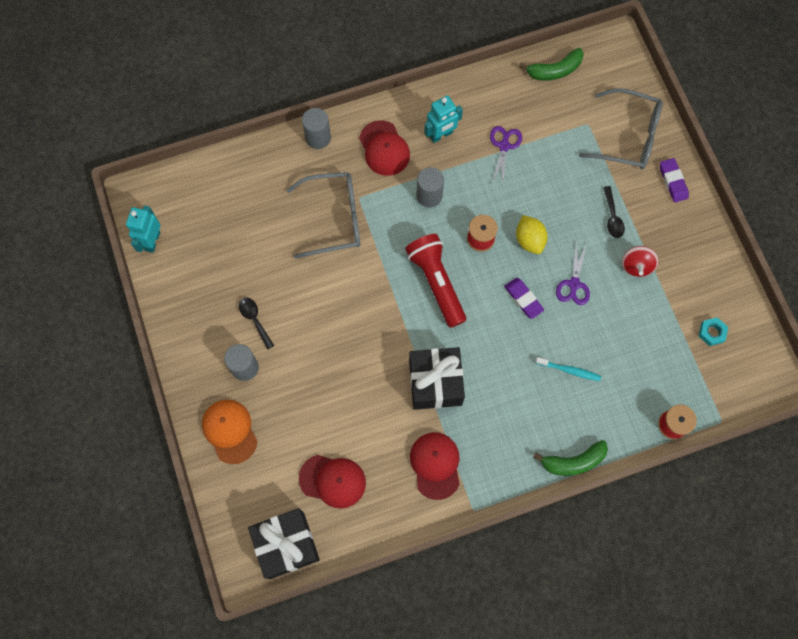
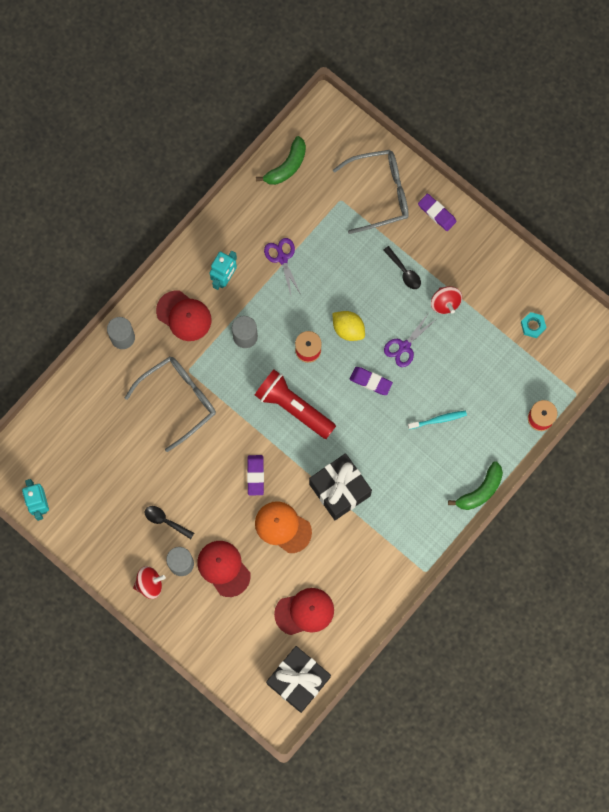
camera: 30 degrees left, 5 degrees up
orange cap [202,400,258,464] -> orange cap moved to [255,501,312,553]
red cap [410,432,460,500] -> red cap moved to [197,541,251,597]
purple scissors [556,244,590,305] -> purple scissors turned 60 degrees clockwise [384,314,435,367]
none -> red spinning top [133,566,166,599]
none -> purple eraser [247,455,264,495]

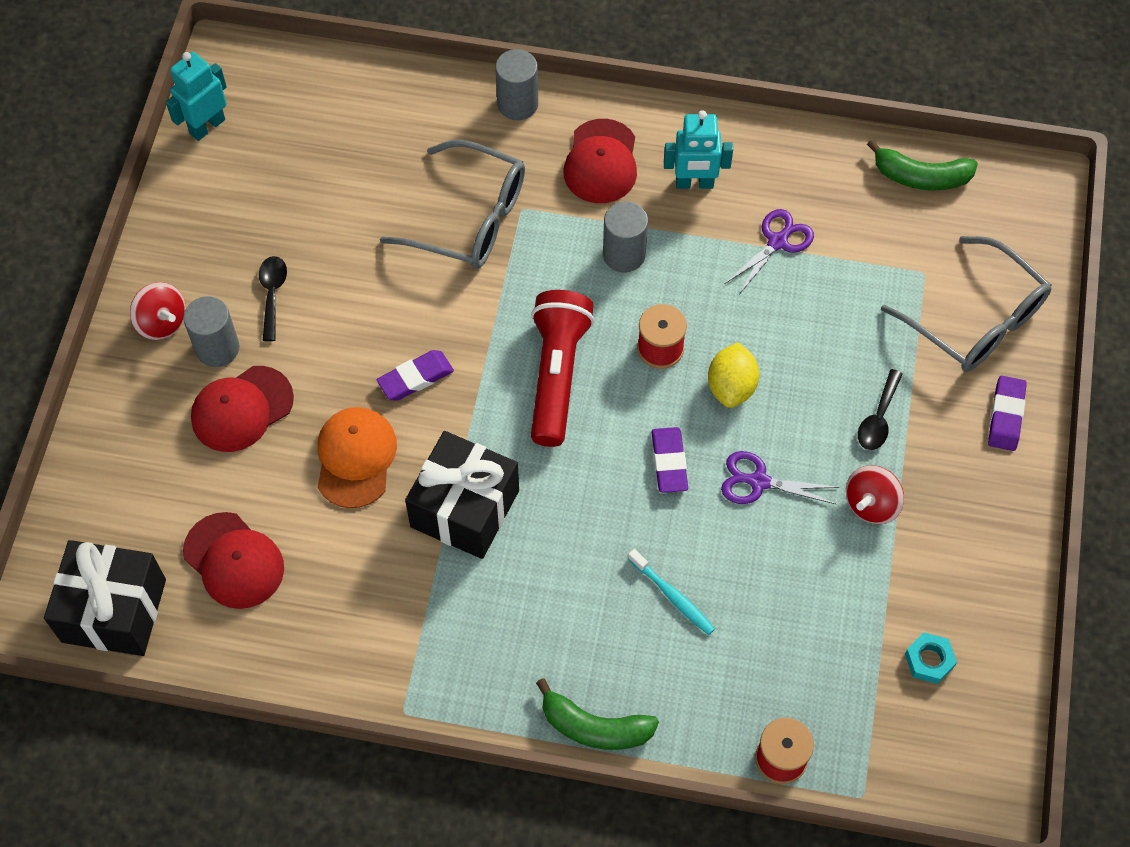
camera: 60 degrees right, 15 degrees down
red cap [197,541,251,597] -> red cap turned 150 degrees counterclockwise [191,366,294,452]

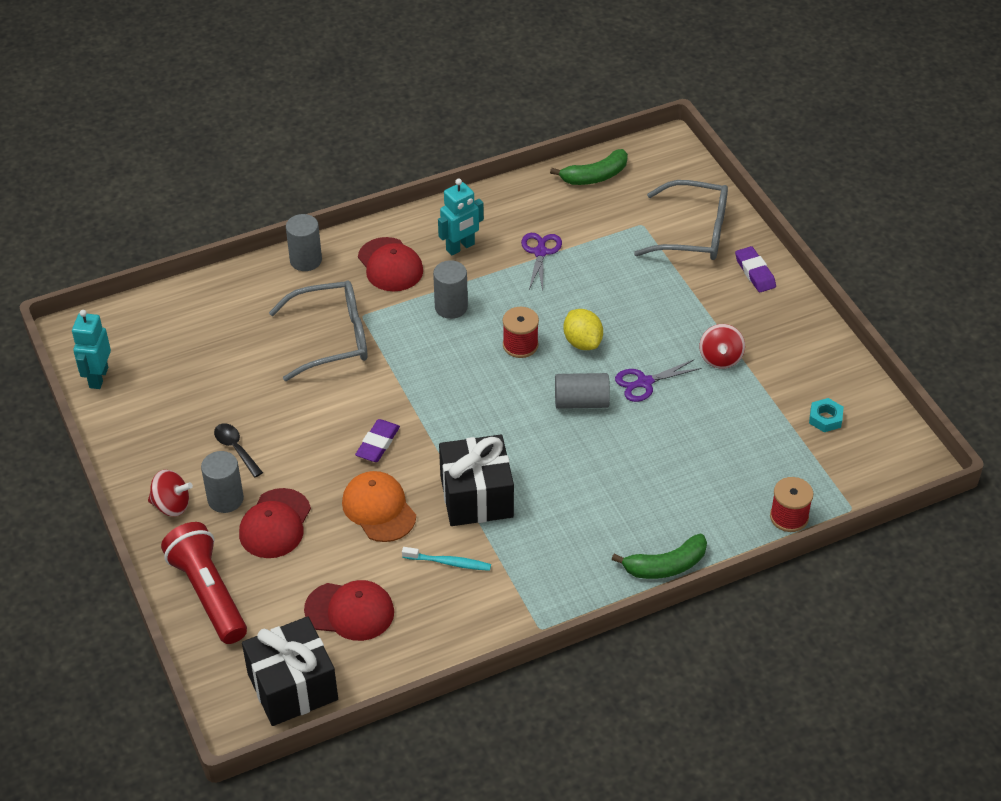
camera: 35 degrees left, 15 degrees down
red flashlight [531,290,594,447] -> red flashlight moved to [161,522,247,644]
turquoise toothbrush [628,549,715,635] -> turquoise toothbrush moved to [402,547,491,571]
purple eraser [651,427,688,493] -> grey cylinder [555,373,610,409]
black spoon [858,369,903,450] -> none

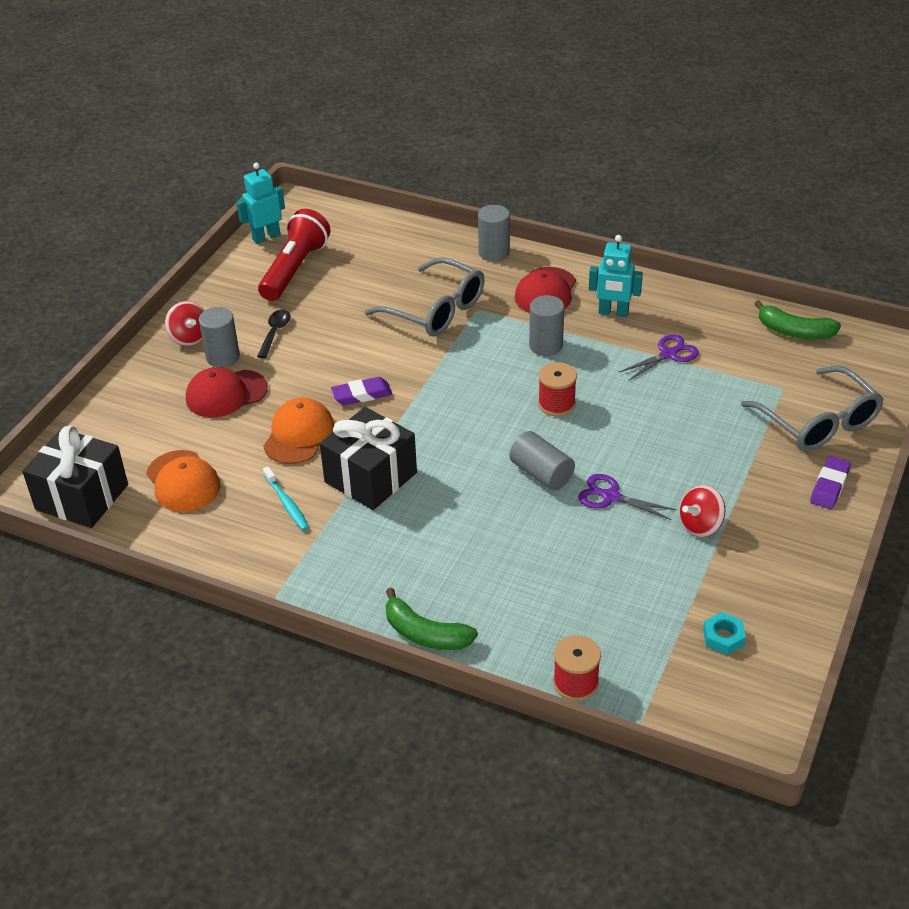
camera: 50 degrees right, 5 degrees down
red flashlight [161,522,247,644] -> red flashlight moved to [258,209,331,301]
red cap [304,580,394,641] -> orange cap [146,450,220,512]
yellow lemon [563,309,603,350] -> none

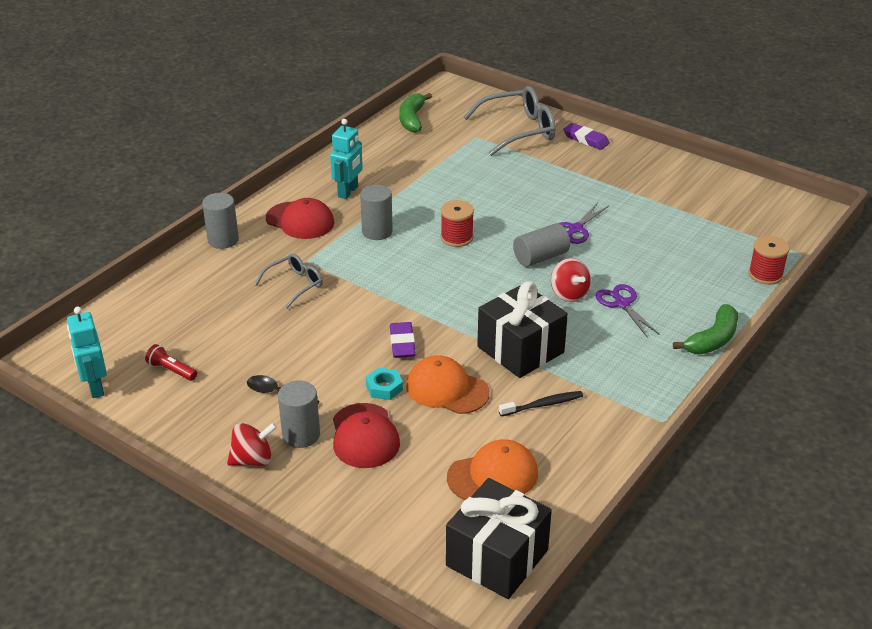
camera: 80 degrees left, 5 degrees down
red flashlight [258,209,331,301] -> red flashlight [145,344,197,381], size x0.45
turquoise toothbrush [263,466,309,531] -> black toothbrush [499,391,583,417]
grey glasses [365,258,485,336] -> grey glasses [254,254,323,309], size x0.57
purple scissors [619,334,699,380] -> purple scissors moved to [596,284,660,337]
red spinning top [679,485,726,537] -> red spinning top moved to [551,258,591,302]
turquoise nut [703,612,746,655] -> turquoise nut moved to [366,368,403,400]
green banana [754,300,841,339] -> green banana turned 150 degrees clockwise [399,93,432,133]

